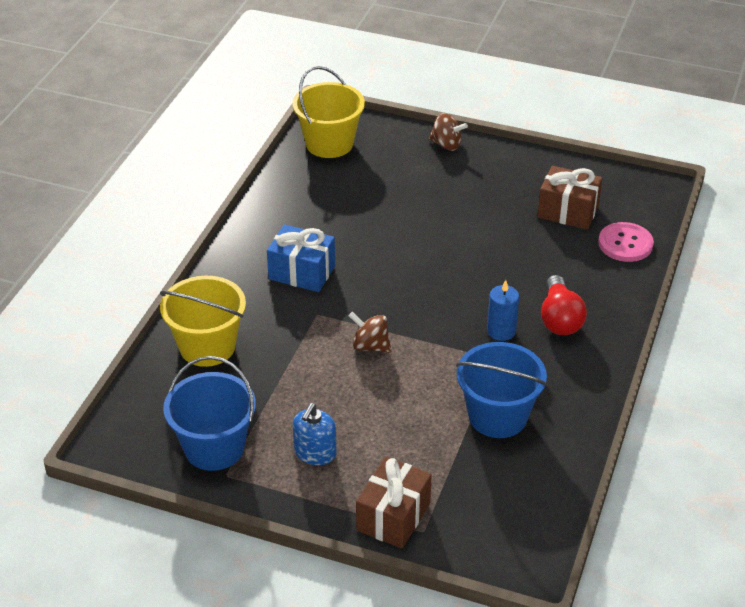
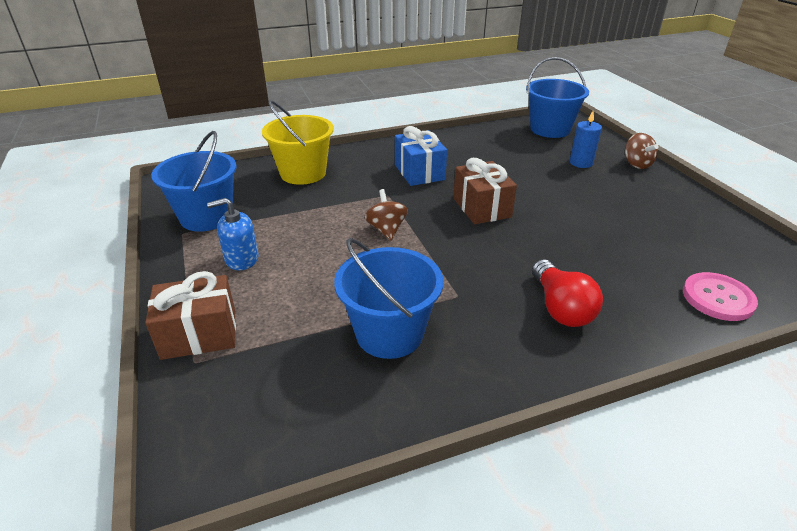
camera: 50 degrees right, 5 degrees down
yellow bucket [292,66,365,158] -> blue bucket [526,57,589,138]
blue candle [487,280,519,341] -> blue candle moved to [570,111,602,168]
brown gift [537,166,603,230] -> brown gift moved to [453,158,517,224]
red light bulb [541,275,587,335] -> red light bulb turned 60 degrees counterclockwise [532,260,603,327]

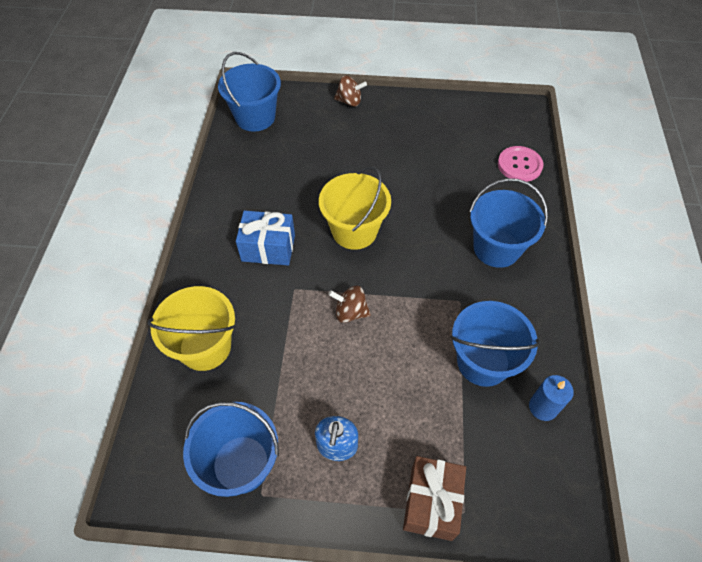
camera: 65 degrees left, 20 degrees up
brown gift [453,158,517,224] -> yellow bucket [319,167,391,250]
red light bulb [532,260,603,327] -> blue bucket [469,178,548,268]
blue candle [570,111,602,168] -> blue candle moved to [529,375,574,421]

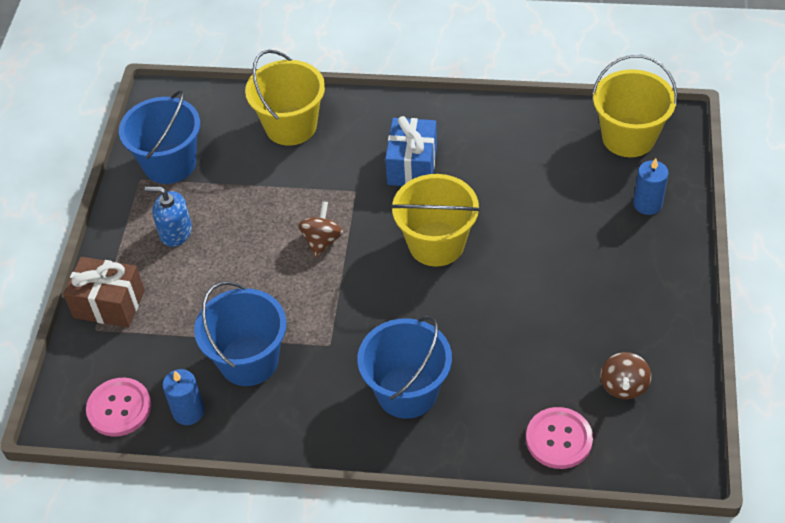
camera: 95 degrees right, 5 degrees down
blue bucket [218,52,281,132] -> yellow bucket [592,55,678,157]
brown spinning top [334,76,367,107] -> brown spinning top moved to [600,352,651,399]
none -> pink button [86,378,151,437]
none -> blue candle [633,158,669,215]

